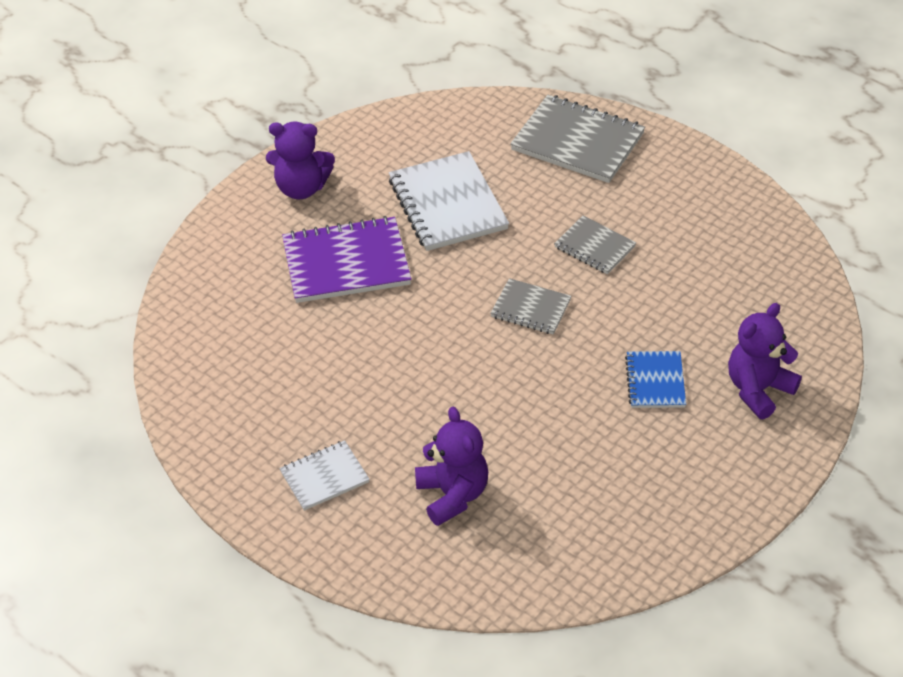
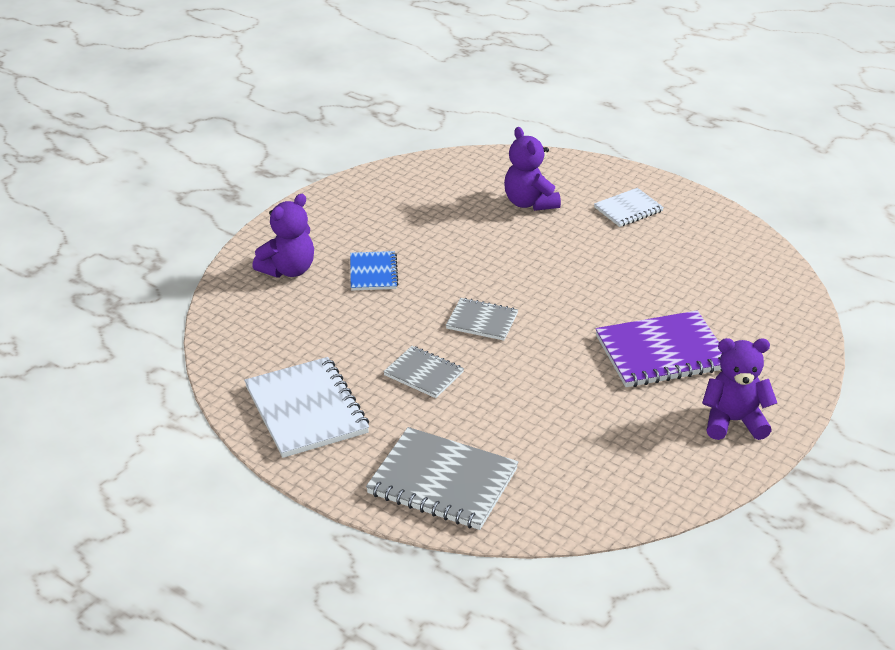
camera: 175 degrees right, 10 degrees down
white notebook [389,151,509,251] -> white notebook moved to [244,357,369,458]

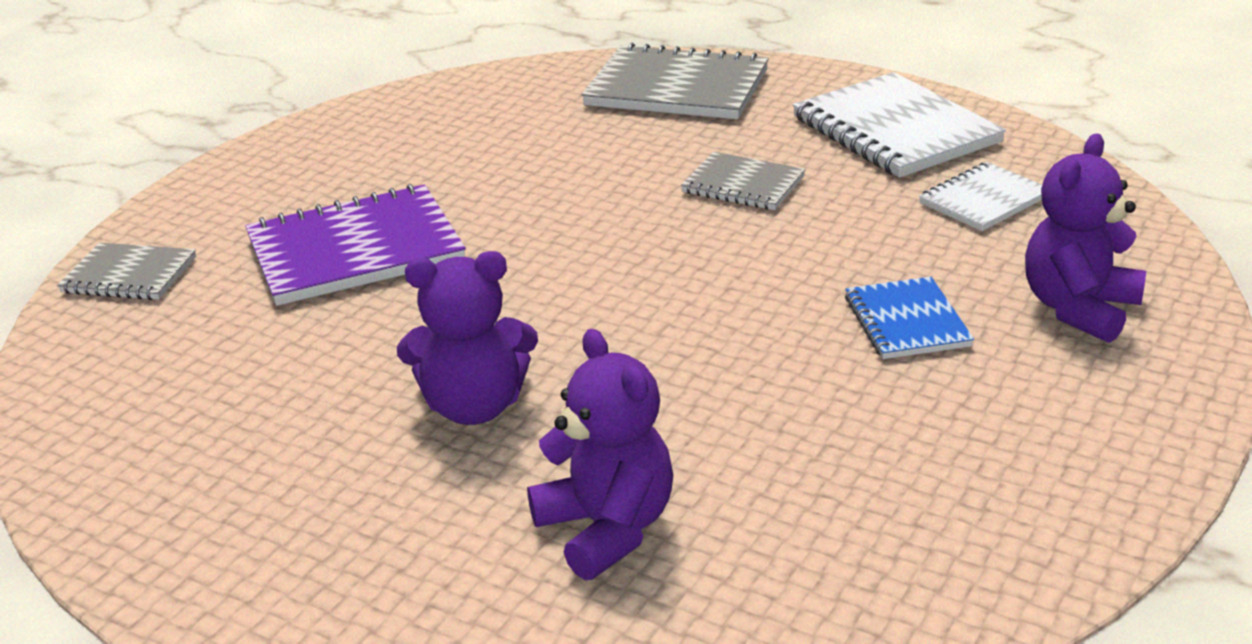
camera: 175 degrees right, 5 degrees down
grey notebook [446,298,518,341] -> grey notebook moved to [57,243,196,300]
white notebook [594,188,664,227] -> white notebook moved to [919,162,1042,231]
purple teddy bear [702,338,777,440] -> purple teddy bear moved to [397,251,538,425]

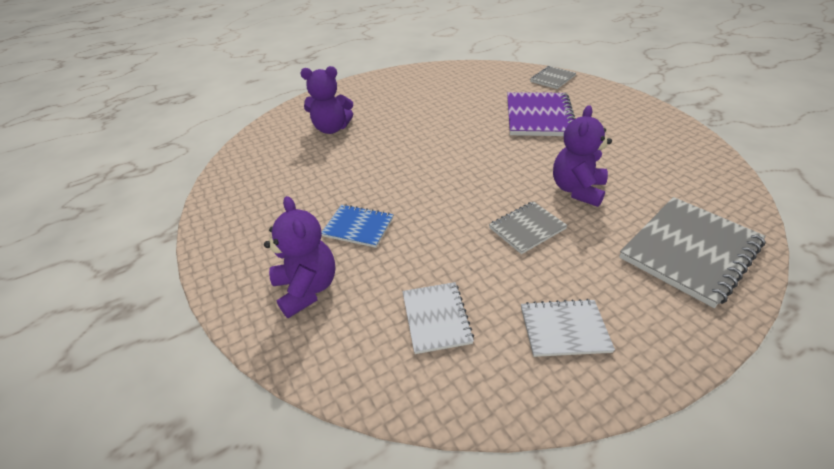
camera: 120 degrees right, 10 degrees up
purple teddy bear [397,251,538,425] -> purple teddy bear moved to [553,105,612,207]
white notebook [792,72,1006,178] -> white notebook [521,299,615,357], size x0.56

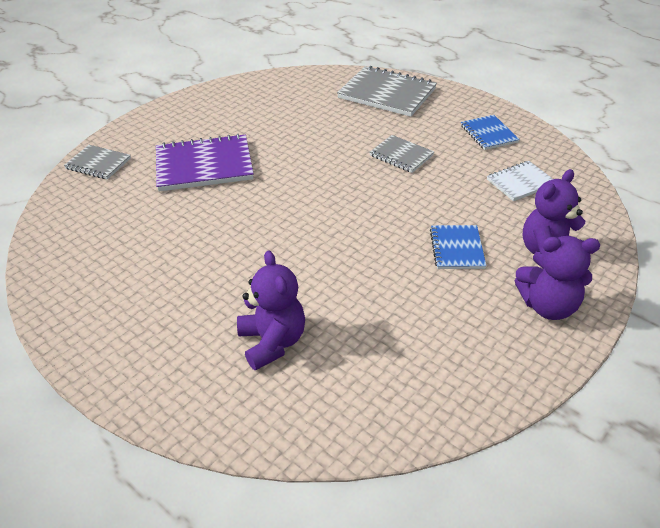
camera: 110 degrees left, 0 degrees up
white notebook [521,299,615,357] -> blue notebook [461,115,520,150]
purple teddy bear [553,105,612,207] -> purple teddy bear moved to [515,236,600,320]

